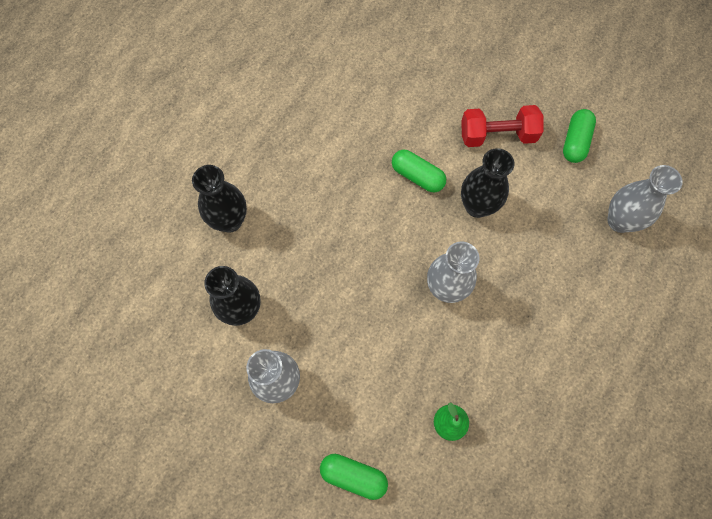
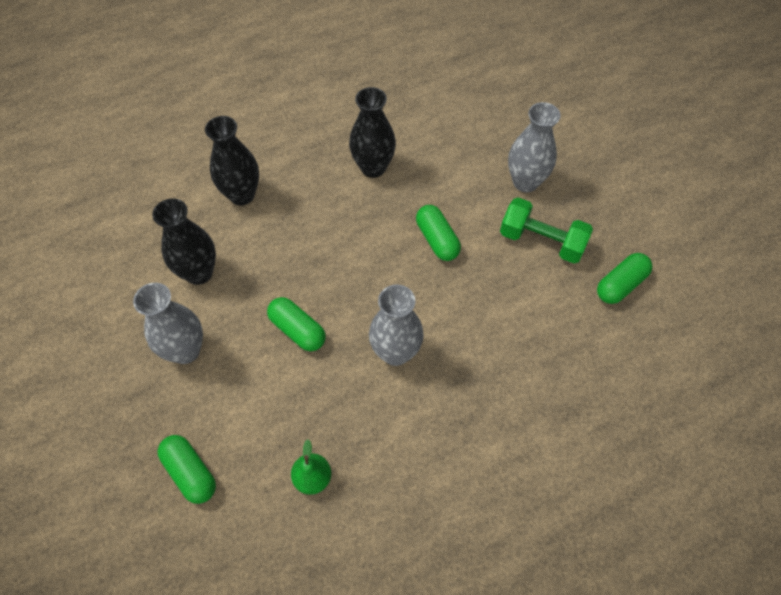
camera: 30 degrees right, 10 degrees down
red dumbbell [461,105,543,147] -> green dumbbell [500,197,593,263]
black vase [461,148,515,218] -> black vase moved to [349,87,396,178]
grey vase [607,165,683,233] -> grey vase moved to [508,102,561,192]
none -> green capsule [267,297,325,351]

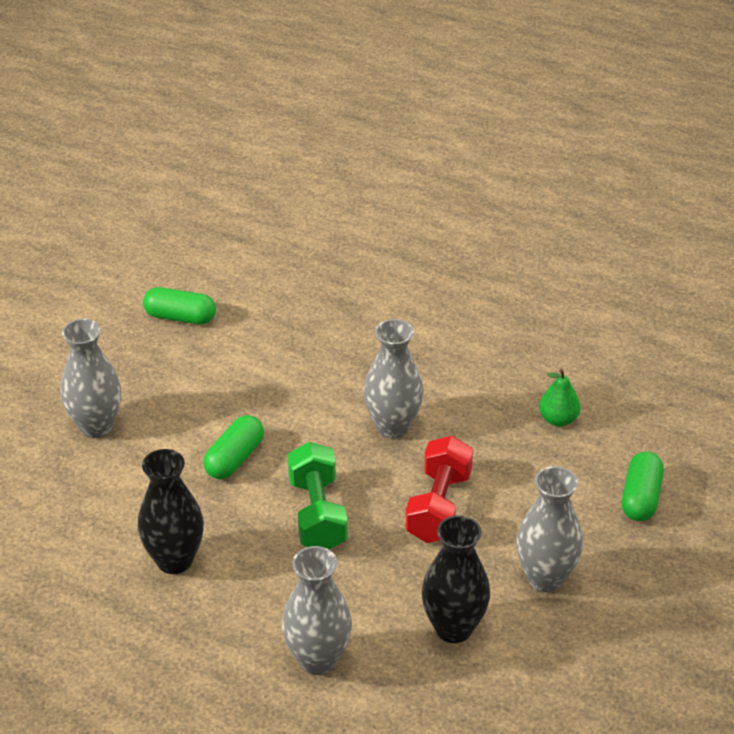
camera: 125 degrees left, 20 degrees down
black vase [205,116,259,205] -> grey vase [282,546,352,675]
green capsule [267,297,325,351] -> red dumbbell [405,436,473,543]
green dumbbell [500,197,593,263] -> green dumbbell moved to [288,442,348,549]

